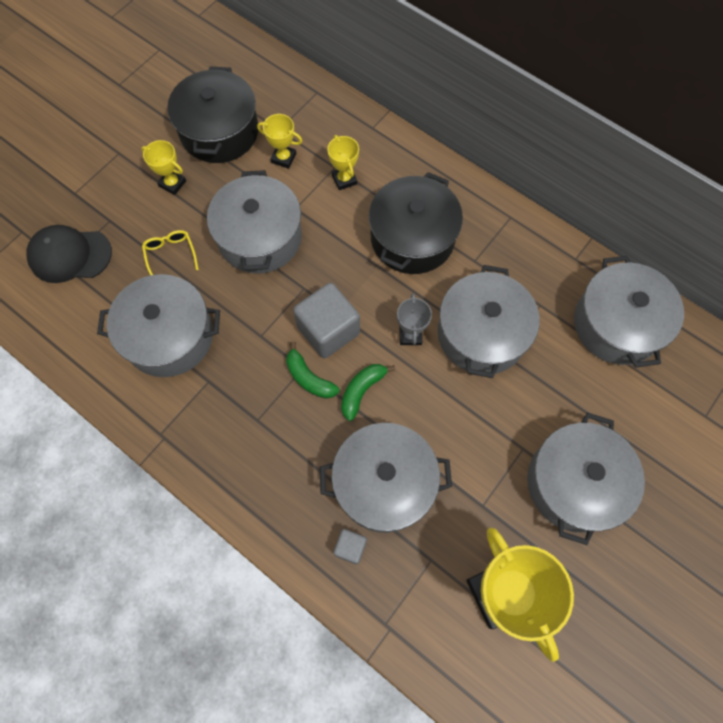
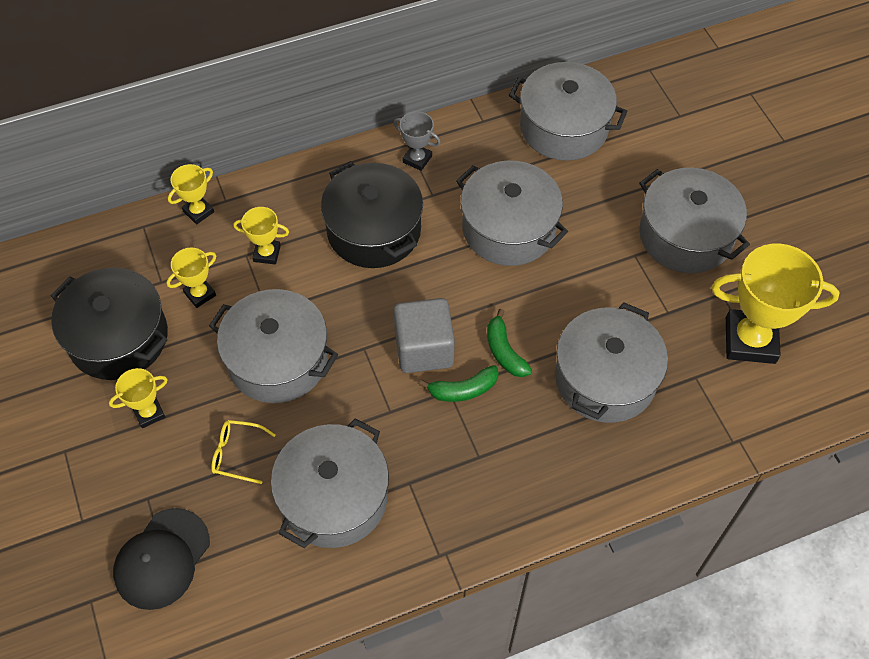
camera: 60 degrees left, 10 degrees down
grey cube [334,529,367,565] -> none
grey trophy [397,293,432,345] -> grey trophy moved to [394,111,441,171]
none -> yellow trophy [168,164,214,225]

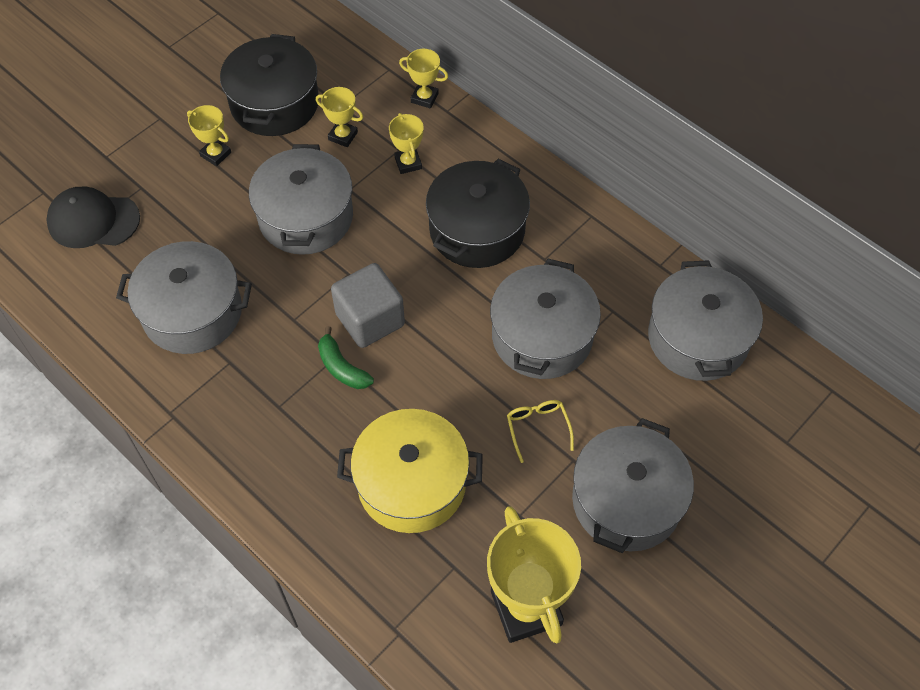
camera: 65 degrees right, 0 degrees up
yellow glasses [211,420,276,484] -> yellow glasses moved to [507,400,574,463]
grey trophy [394,111,441,171] -> none
green banana [487,309,532,377] -> none
grey pot [555,302,668,423] -> yellow pot [337,409,483,533]

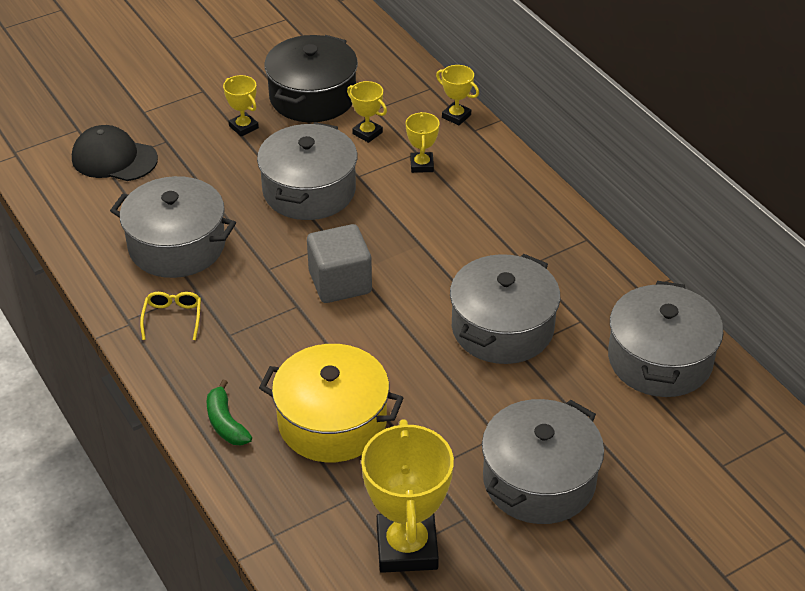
camera: 15 degrees right, 15 degrees down
green banana [318,326,374,389] -> green banana moved to [207,380,252,445]
black pot [426,159,530,268] -> none
yellow glasses [507,400,574,463] -> yellow glasses moved to [140,292,201,340]

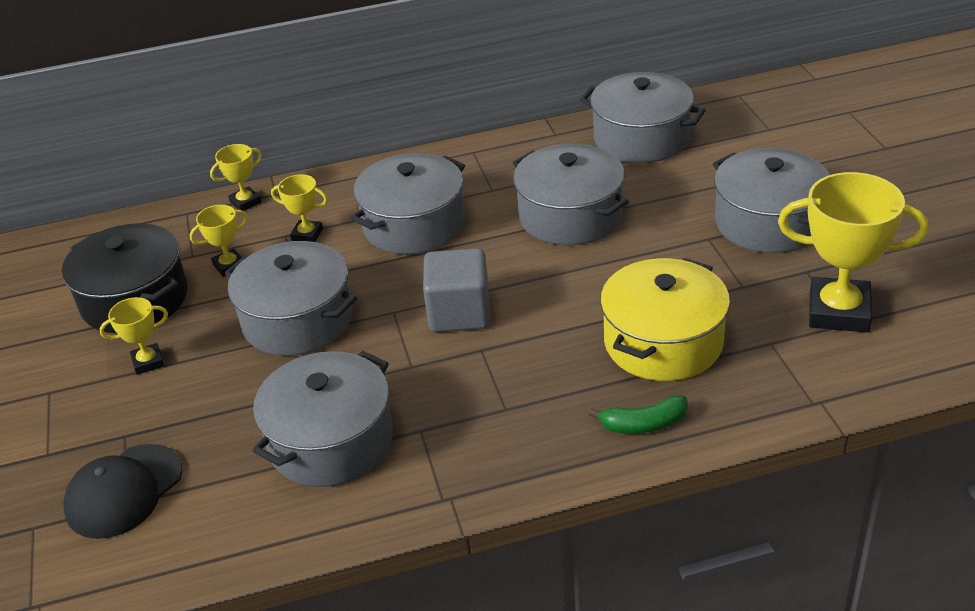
camera: 70 degrees left, 5 degrees down
yellow glasses [140,292,201,340] -> none
none -> grey pot [351,153,465,255]

